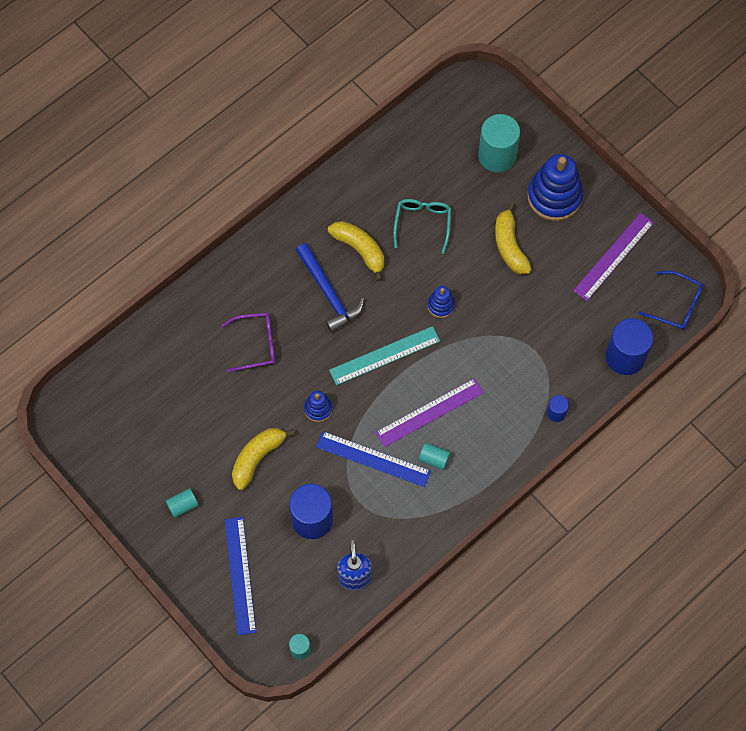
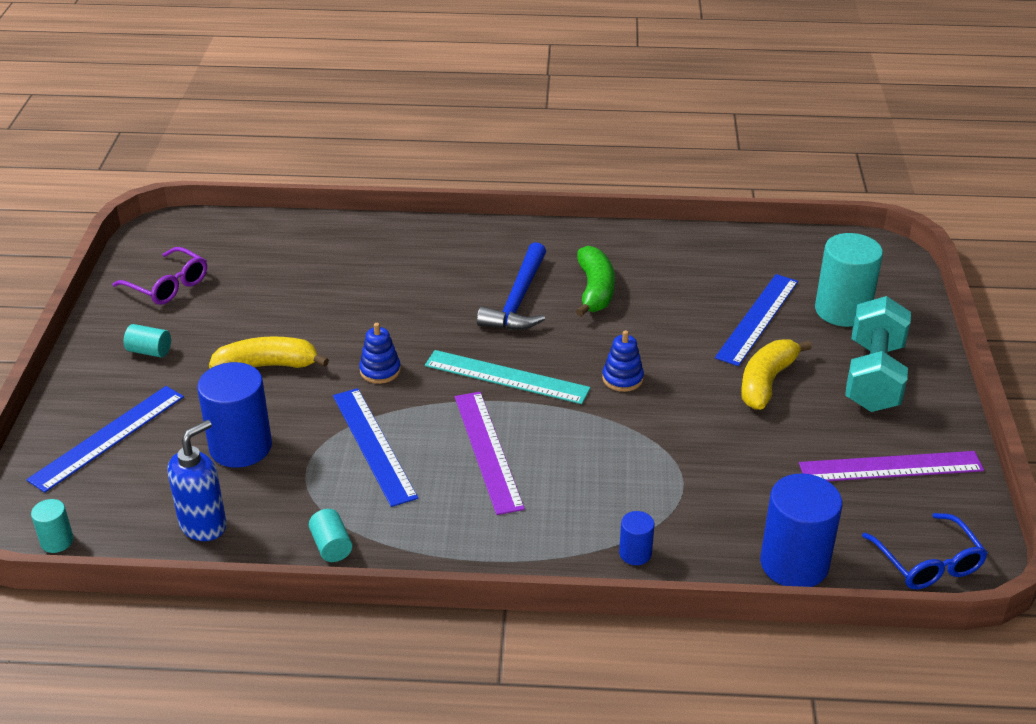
camera: 45 degrees right, 30 degrees down
purple glasses [222,313,275,372] -> purple glasses moved to [112,247,207,305]
yellow banana [328,221,384,282] -> green banana [576,246,615,317]
purple ruler [375,378,484,447] -> purple ruler turned 60 degrees clockwise [455,392,525,515]
turquoise glasses [393,199,451,254] -> none
turquoise cylinder [419,443,451,470] -> turquoise cylinder moved to [309,509,352,562]
blue stacking toy [527,154,583,221] -> turquoise dumbbell [845,296,911,412]
none -> blue ruler [715,274,798,366]

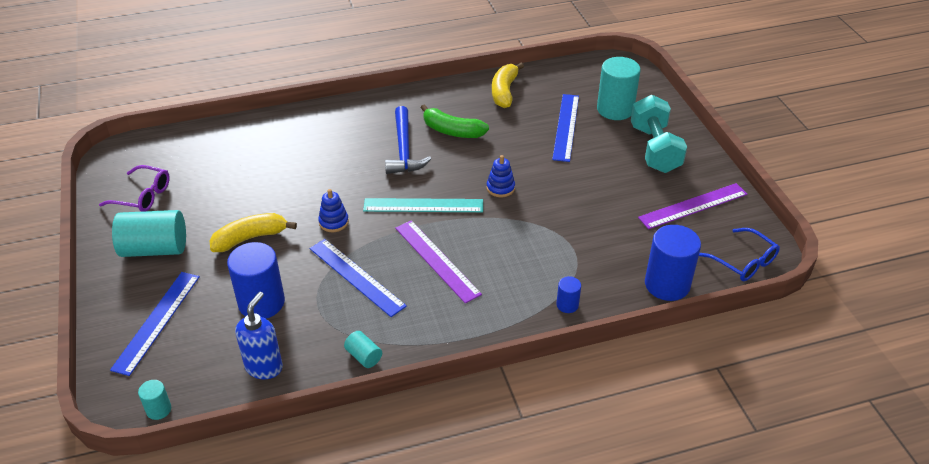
camera: 20 degrees left, 5 degrees up
turquoise cylinder [124,324,171,357] -> turquoise cylinder [112,210,186,257], size x2.08
green banana [576,246,615,317] -> green banana turned 135 degrees clockwise [421,104,489,138]
yellow banana [741,339,812,410] -> yellow banana moved to [492,63,524,108]

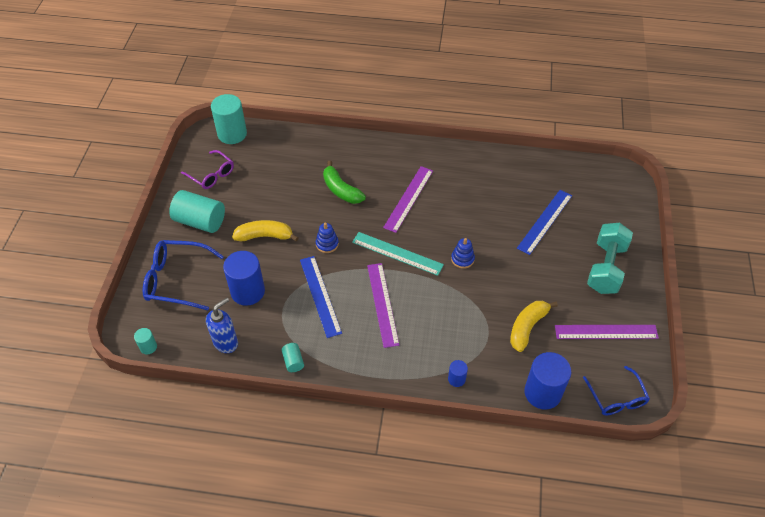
camera: 25 degrees right, 10 degrees up
blue ruler [110,272,200,376] -> blue glasses [143,240,224,310]
blue hammer [385,106,431,174] -> purple ruler [383,166,433,233]
green banana [421,104,489,138] -> green banana moved to [323,161,366,204]
yellow banana [492,63,524,108] -> yellow banana moved to [510,301,558,352]
turquoise cylinder [597,57,641,120] -> turquoise cylinder moved to [211,94,247,144]

